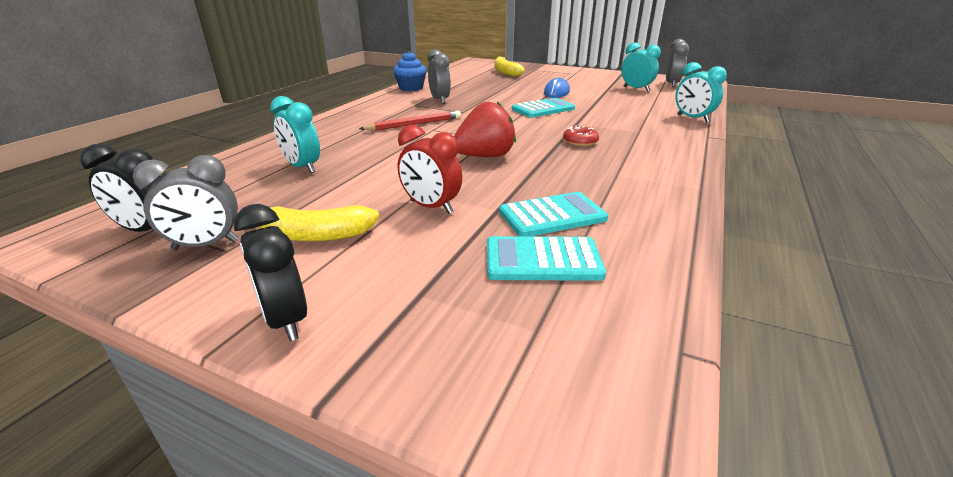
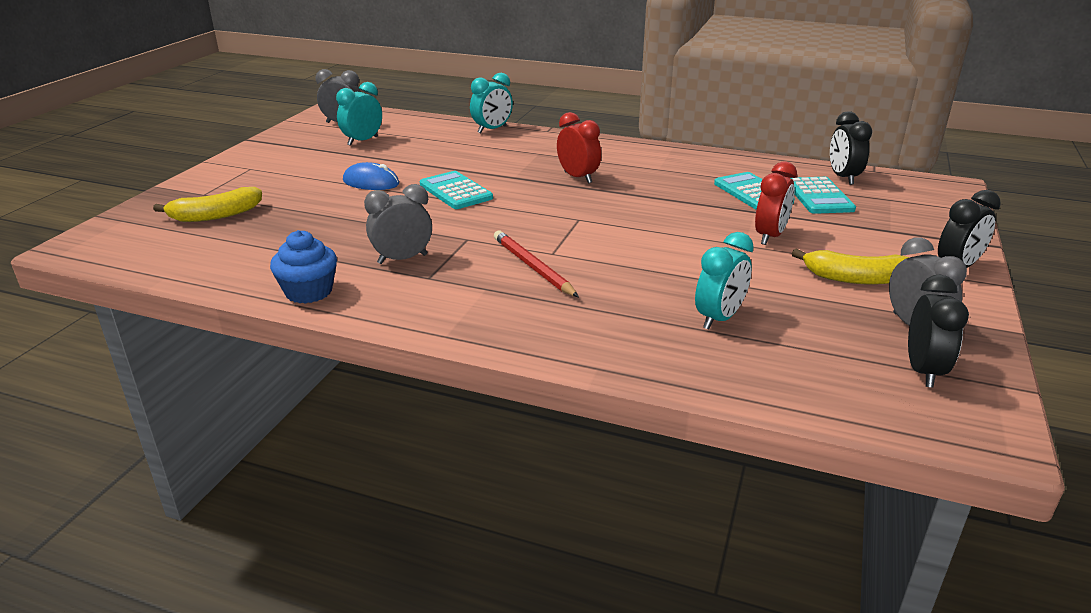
camera: 95 degrees left, 0 degrees up
yellow banana [258,205,379,242] -> yellow banana turned 105 degrees clockwise [792,249,910,285]
red strawberry [454,101,516,157] -> none
red donut [563,126,599,146] -> red clock [557,112,601,184]
none -> black clock [830,111,872,185]

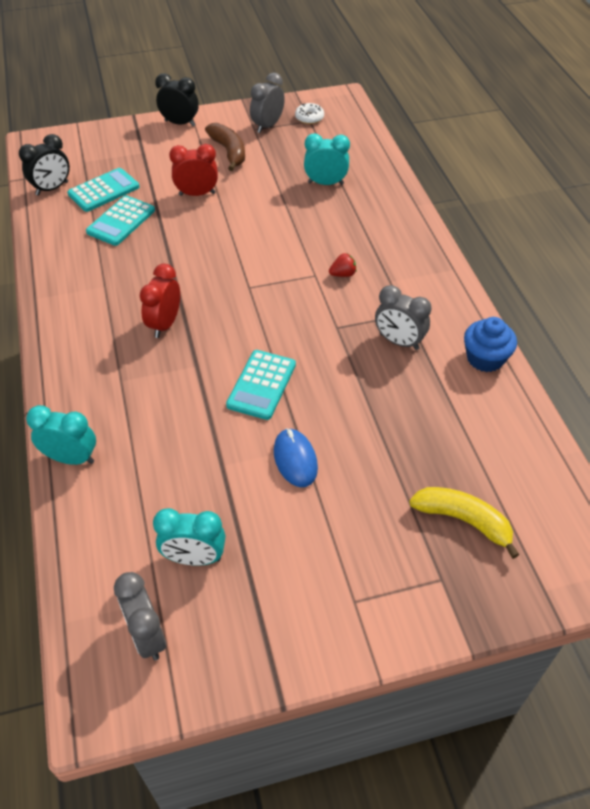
camera: 125 degrees left, 20 degrees up
red pencil [494,231,579,297] -> red strawberry [329,253,356,277]
yellow banana [792,249,910,285] -> brown banana [205,123,245,171]
black clock [908,274,969,388] -> white donut [295,103,324,124]

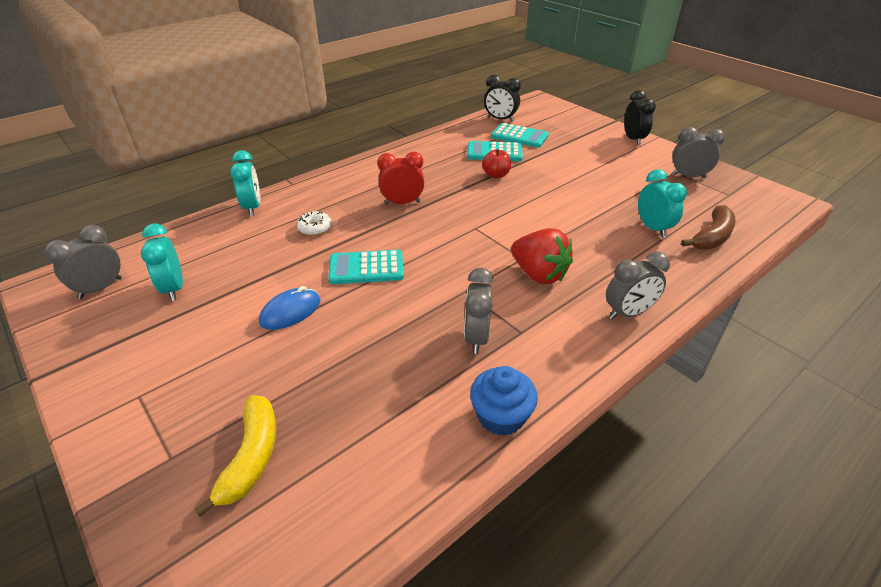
camera: 65 degrees right, 10 degrees down
red clock [169,144,218,196] -> none
brown banana [205,123,245,171] -> brown banana moved to [681,205,736,250]
white donut [295,103,324,124] -> white donut moved to [297,211,332,236]
red strawberry [329,253,356,277] -> red strawberry [511,228,573,284], size x2.16
none -> red apple [482,149,511,178]
none -> grey clock [606,251,670,320]

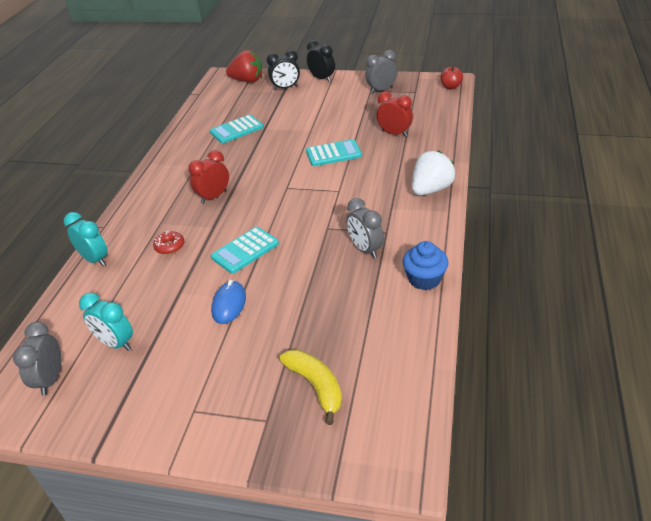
camera: 35 degrees left, 0 degrees up
white donut [297,211,332,236] -> red donut [153,231,184,255]
red apple [482,149,511,178] -> red apple moved to [440,66,463,89]
black clock [484,75,521,122] -> black clock moved to [267,50,300,91]
turquoise calculator [491,123,549,148] -> turquoise calculator moved to [306,139,362,166]
red strawberry [511,228,573,284] -> red strawberry moved to [226,50,262,83]
grey clock [606,251,670,320] -> white strawberry [412,150,455,195]
turquoise clock [638,169,687,238] -> red clock [377,91,413,137]
brown banana [681,205,736,250] -> none

